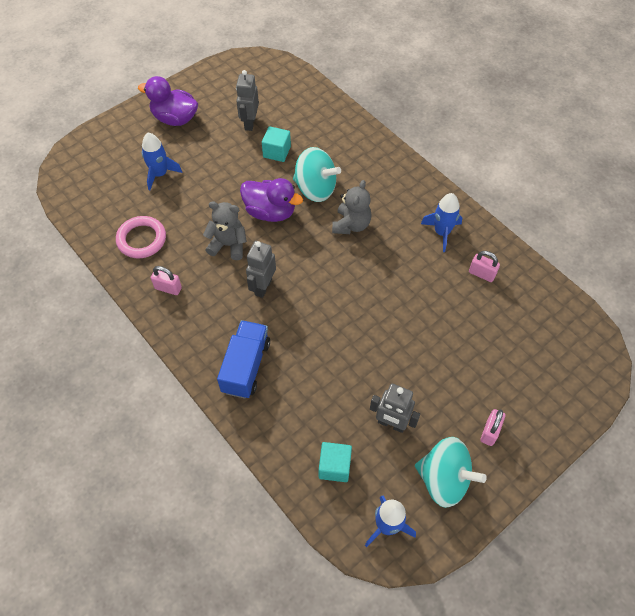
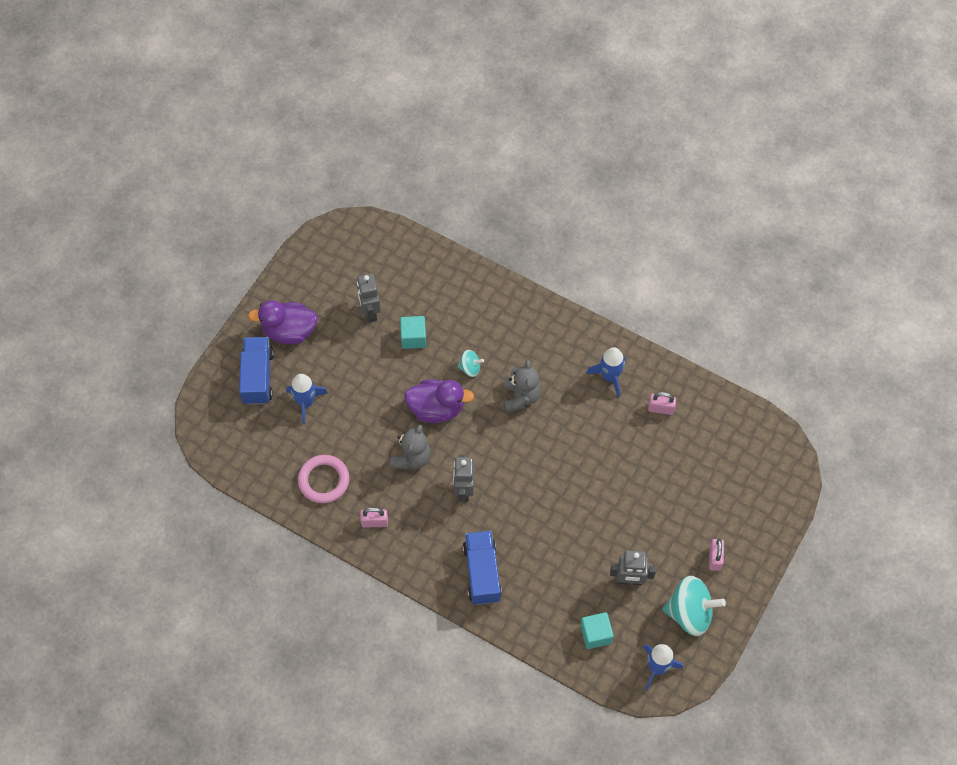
camera: 20 degrees left, 5 degrees up
grey teddy bear [203,201,247,260] -> grey teddy bear turned 120 degrees clockwise [390,425,431,470]
turquoise spinning top [293,147,341,202] -> turquoise spinning top [457,350,484,377], size x0.50
none -> blue truck [239,337,274,405]

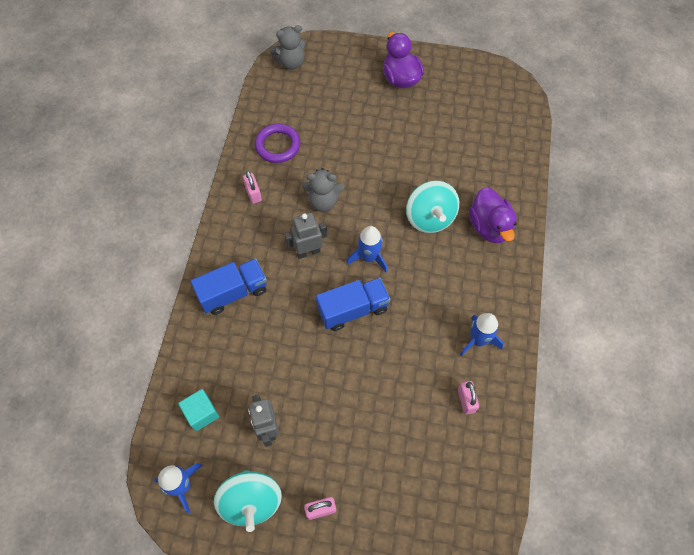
camera: 70 degrees right, 0 degrees up
blue truck [239,337,274,405] -> blue truck moved to [316,278,390,331]
blue rocket [286,374,328,425] -> blue rocket moved to [347,226,387,272]
pink ring [298,455,350,503] -> purple ring [255,124,300,163]
grey robot [357,274,381,322] -> none
turquoise cube [400,316,426,349] -> none
purple duck [404,380,474,423] -> purple duck moved to [469,187,517,243]
turquoise spinning top [457,350,484,377] -> turquoise spinning top [406,181,460,233], size x2.01
grey teddy bear [503,360,541,413] -> grey teddy bear moved to [270,25,306,70]

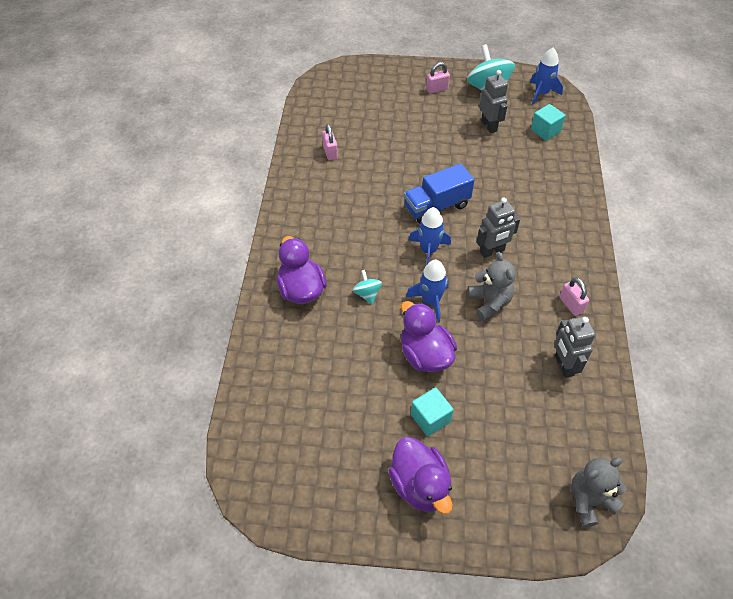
camera: 175 degrees right, 10 degrees down
blue truck [191,259,267,315] -> none
purple ring [255,124,300,163] -> grey robot [554,316,596,378]
grey teddy bear [302,168,344,212] -> grey teddy bear turned 75 degrees clockwise [467,252,516,321]
turquoise spinning top [406,181,460,233] -> turquoise spinning top [353,270,382,304], size x0.50
blue rocket [460,313,504,356] -> blue rocket moved to [406,260,449,323]
none -> purple duck [401,301,457,372]
none -> turquoise cube [411,387,454,436]

